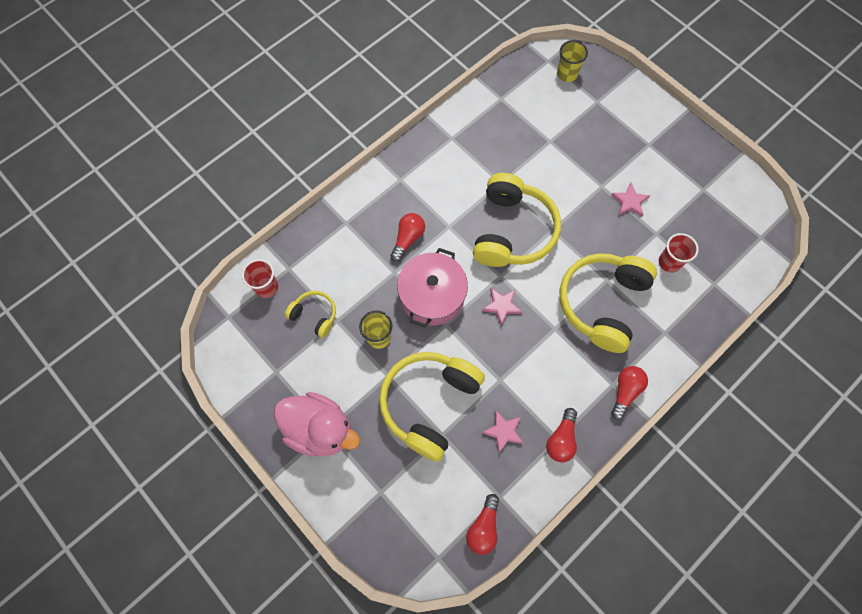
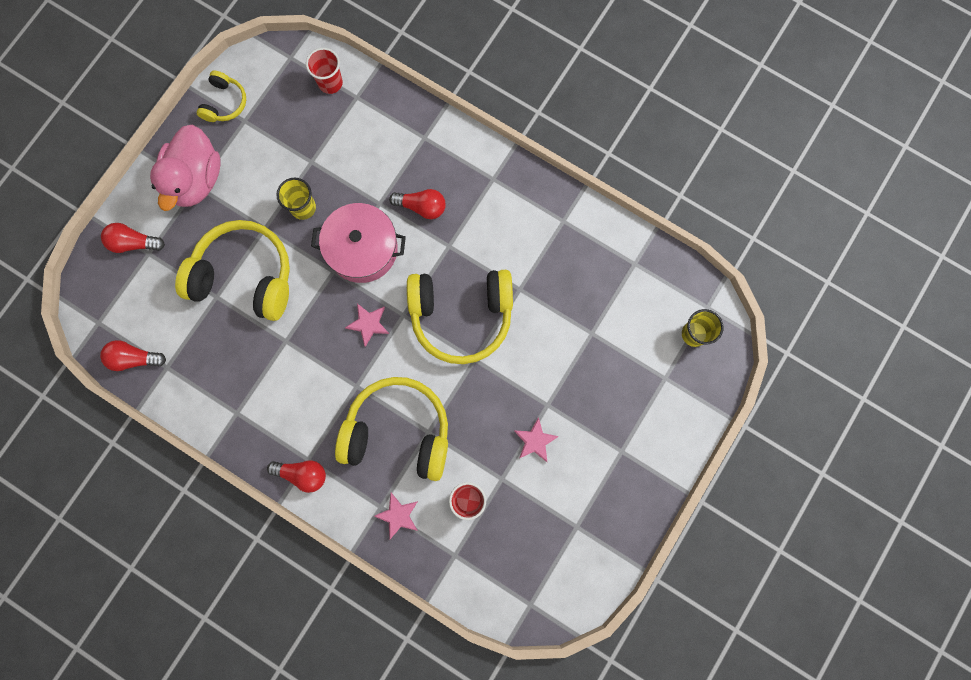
camera: 75 degrees right, 10 degrees up
yellow headphones [285,291,336,338] -> yellow headphones moved to [197,70,246,122]
pink star [482,410,524,453] -> pink star moved to [374,493,418,539]
red light bulb [546,408,577,462] -> red light bulb moved to [101,223,165,253]

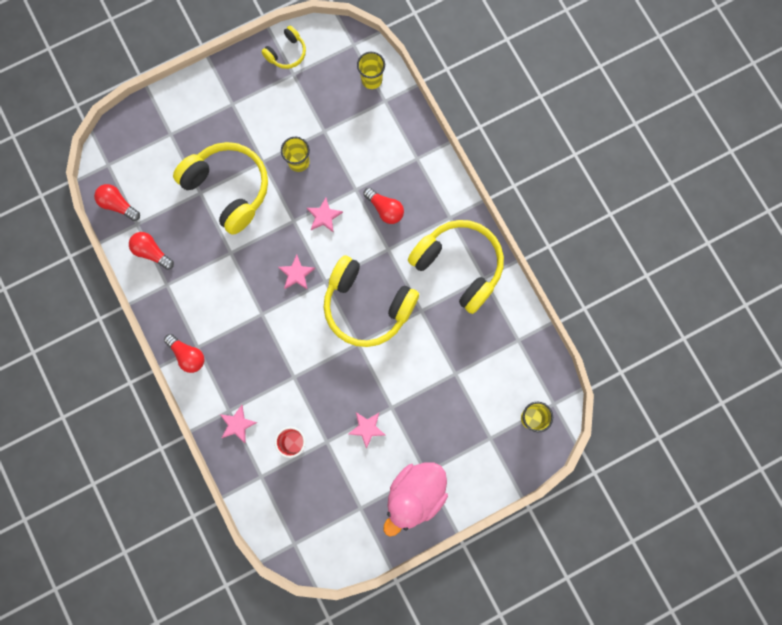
camera: 30 degrees right, 0 degrees up
red light bulb [101,223,165,253] -> red light bulb moved to [129,232,174,270]
pink duck [150,125,221,211] -> pink duck moved to [383,462,448,537]
red cup [306,48,343,94] -> yellow cup [357,52,385,89]
pink pot [311,203,406,283] -> pink star [307,198,343,233]
yellow headphones [335,377,448,481] -> yellow headphones moved to [408,220,504,314]

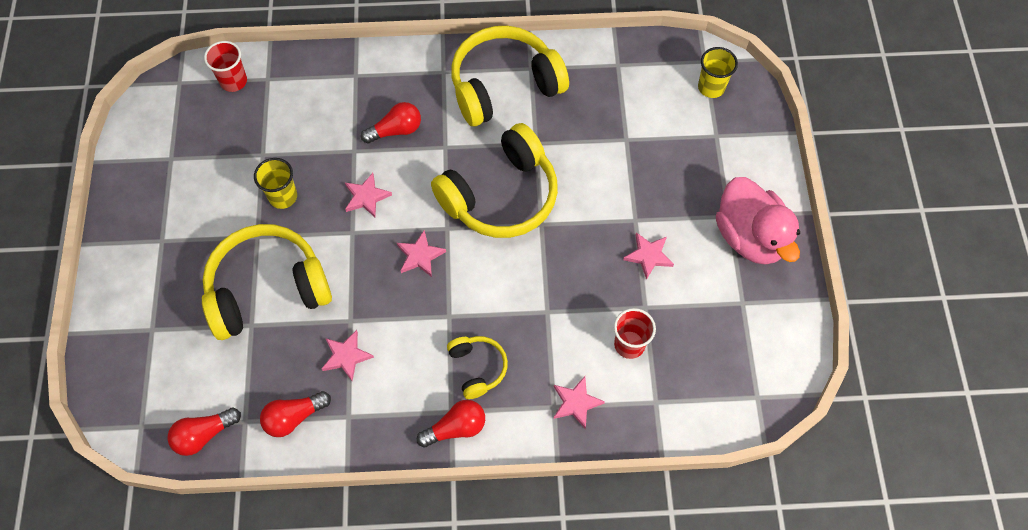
camera: 65 degrees left, 15 degrees down
yellow headphones [261,26,306,69] -> yellow headphones moved to [447,336,508,399]
yellow cup [357,52,385,89] -> red cup [204,41,247,92]
none -> pink star [322,330,374,381]

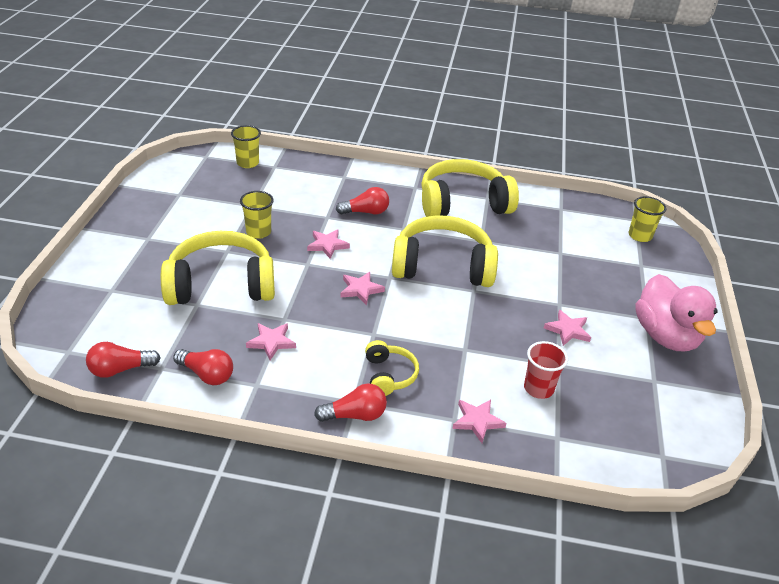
camera: 10 degrees right, 25 degrees down
red cup [204,41,247,92] -> yellow cup [231,125,261,168]
red light bulb [260,391,331,437] -> red light bulb turned 135 degrees counterclockwise [173,349,233,385]
yellow headphones [431,123,558,238] -> yellow headphones turned 150 degrees counterclockwise [392,215,498,287]

